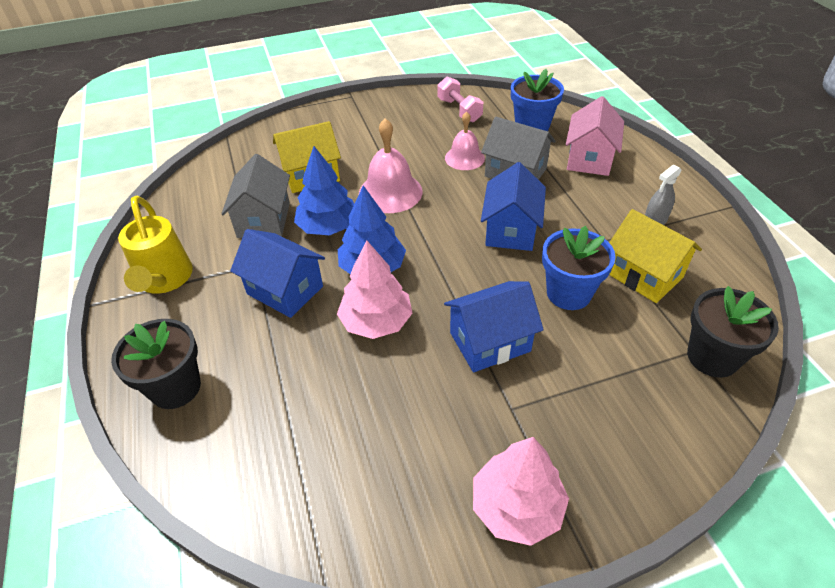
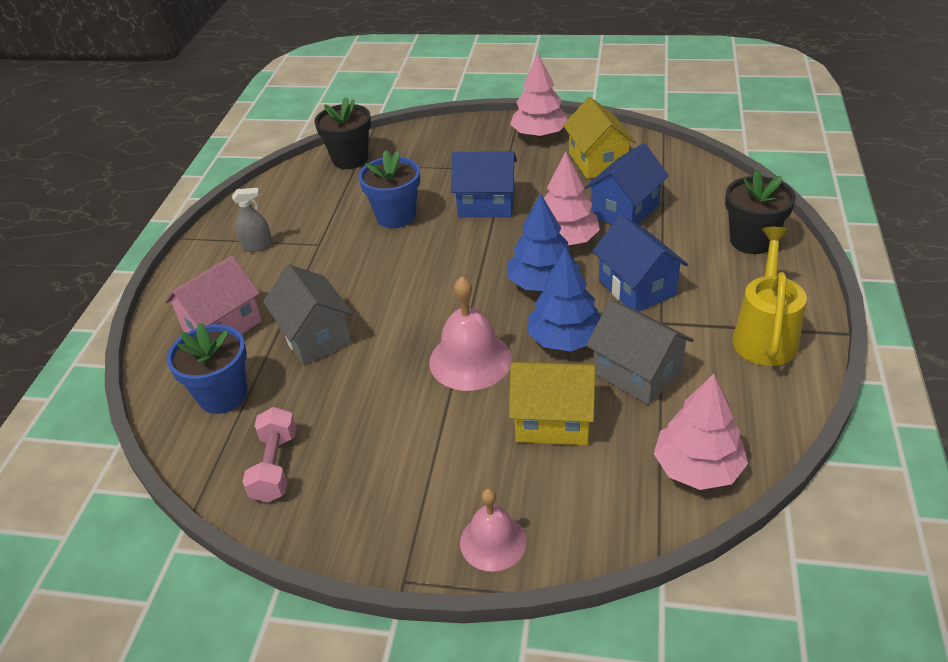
camera: 150 degrees left, 5 degrees down
grey house [221,154,290,238] -> grey house turned 75 degrees counterclockwise [586,300,694,405]
pink bell [445,111,485,170] -> pink bell moved to [460,488,527,572]
blue house [481,162,546,251] -> blue house moved to [585,143,669,225]
yellow house [609,209,702,303] -> yellow house moved to [563,97,636,179]
none -> pink tree [654,374,748,490]

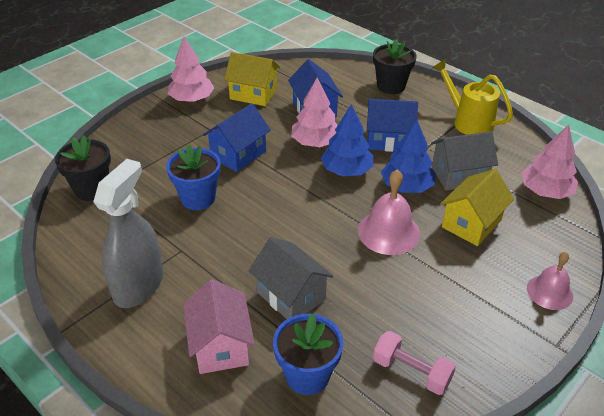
camera: 60 degrees left, 0 degrees up
grey spray bottle [232,188,272,252] -> grey spray bottle [93,159,163,308], size x2.18
grey house [263,264,353,365] -> grey house turned 45 degrees clockwise [249,237,333,319]

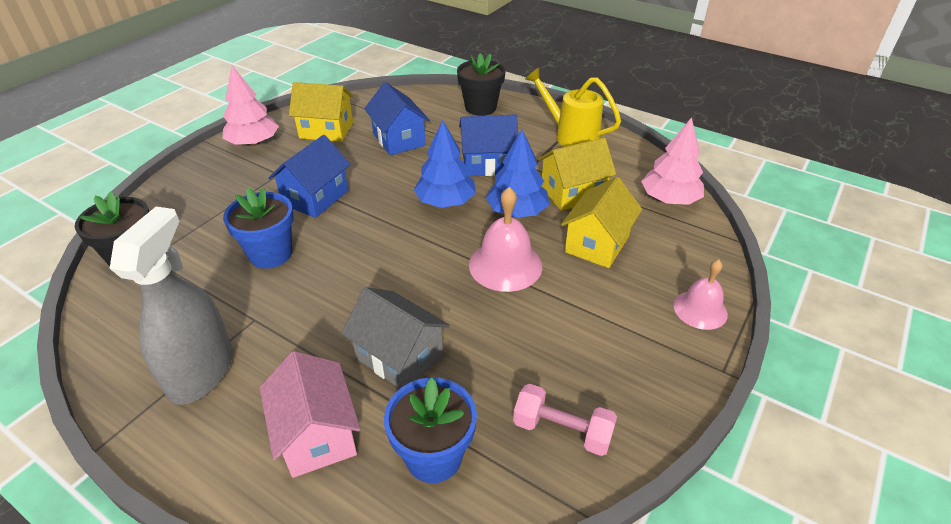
camera: 10 degrees left, 0 degrees up
pink tree [291,78,338,147] -> none
grey house [431,131,498,191] -> yellow house [538,138,616,211]

